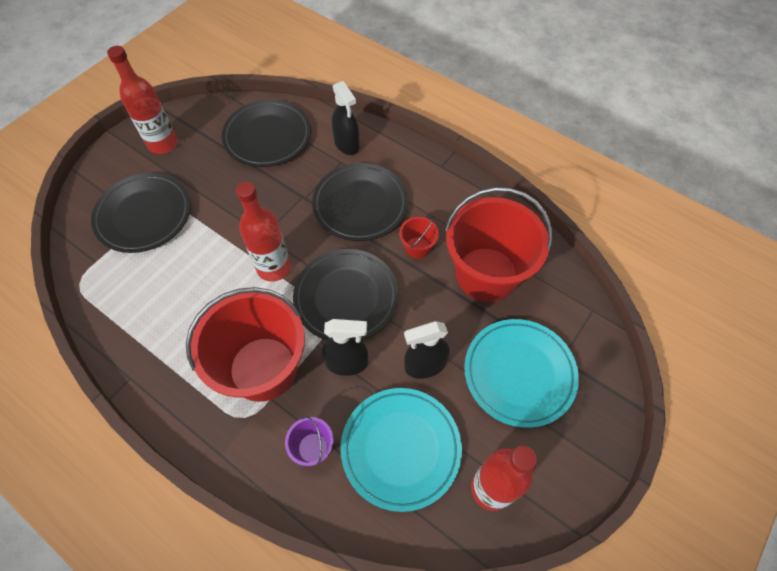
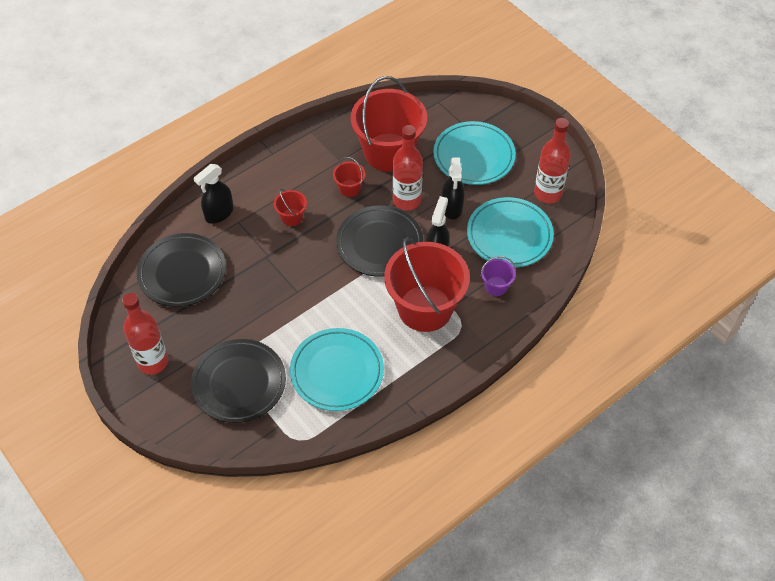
camera: 75 degrees left, 5 degrees down
red bottle [236,182,291,282] -> red bottle moved to [393,125,423,210]
black plate [312,163,408,241] -> red bucket [274,189,307,226]
black spray bottle [332,81,360,155] -> black spray bottle turned 150 degrees clockwise [194,164,233,224]
none -> turquoise plate [290,328,384,411]

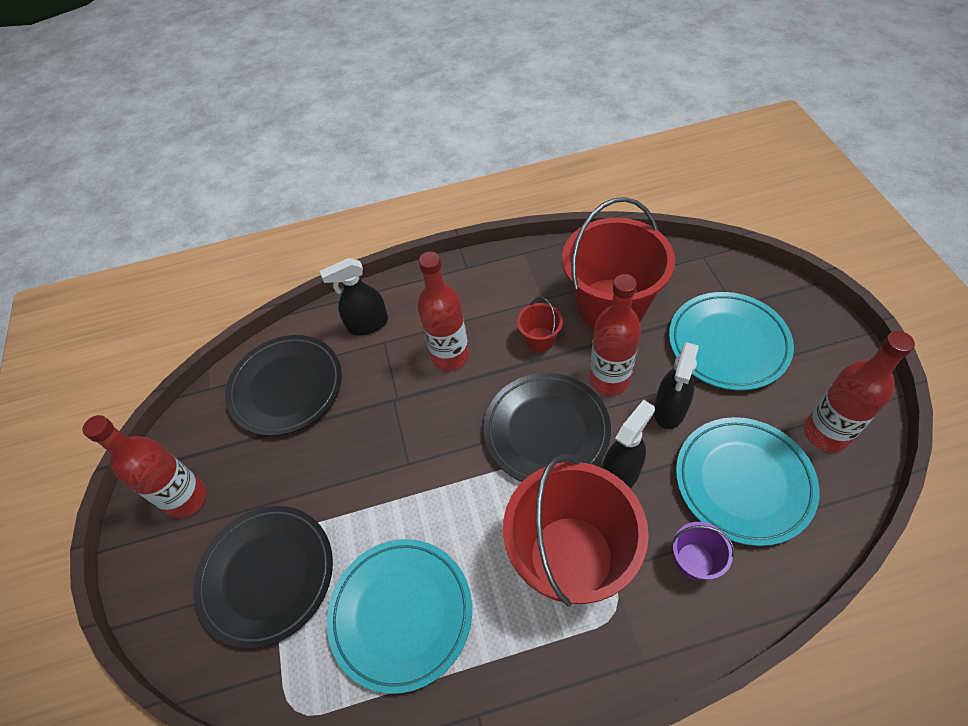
camera: 30 degrees right, 0 degrees up
red bucket [274,189,307,226] -> red bottle [418,252,469,371]

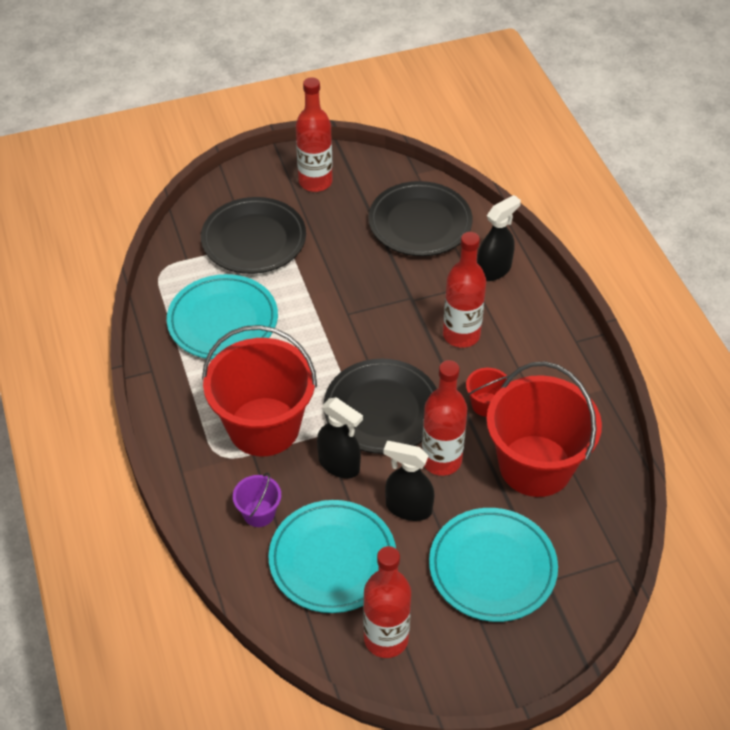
camera: 80 degrees right, 5 degrees down
black spray bottle [320,258,388,336] -> black spray bottle turned 75 degrees clockwise [477,195,521,281]

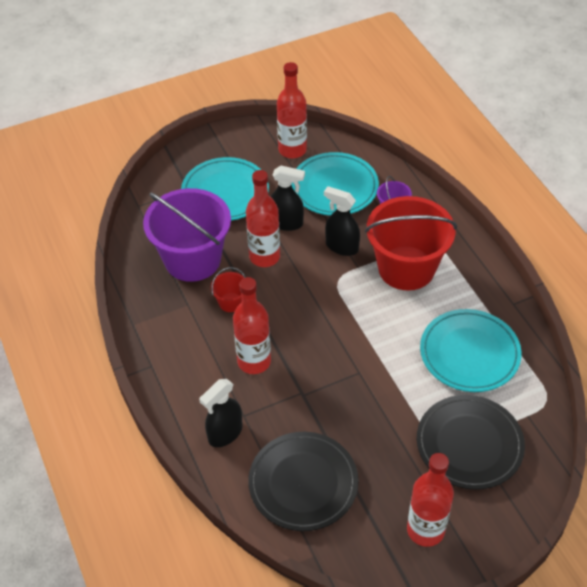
camera: 175 degrees right, 0 degrees up
black plate [324,359,437,454] -> none
red bucket [486,361,602,497] -> purple bucket [143,188,231,282]

